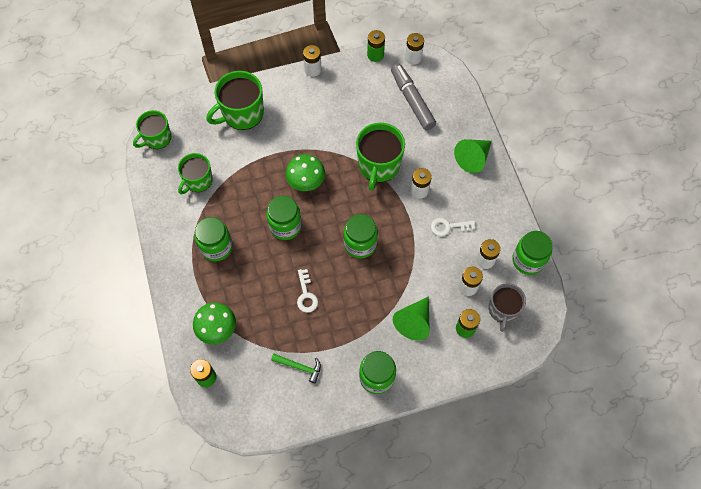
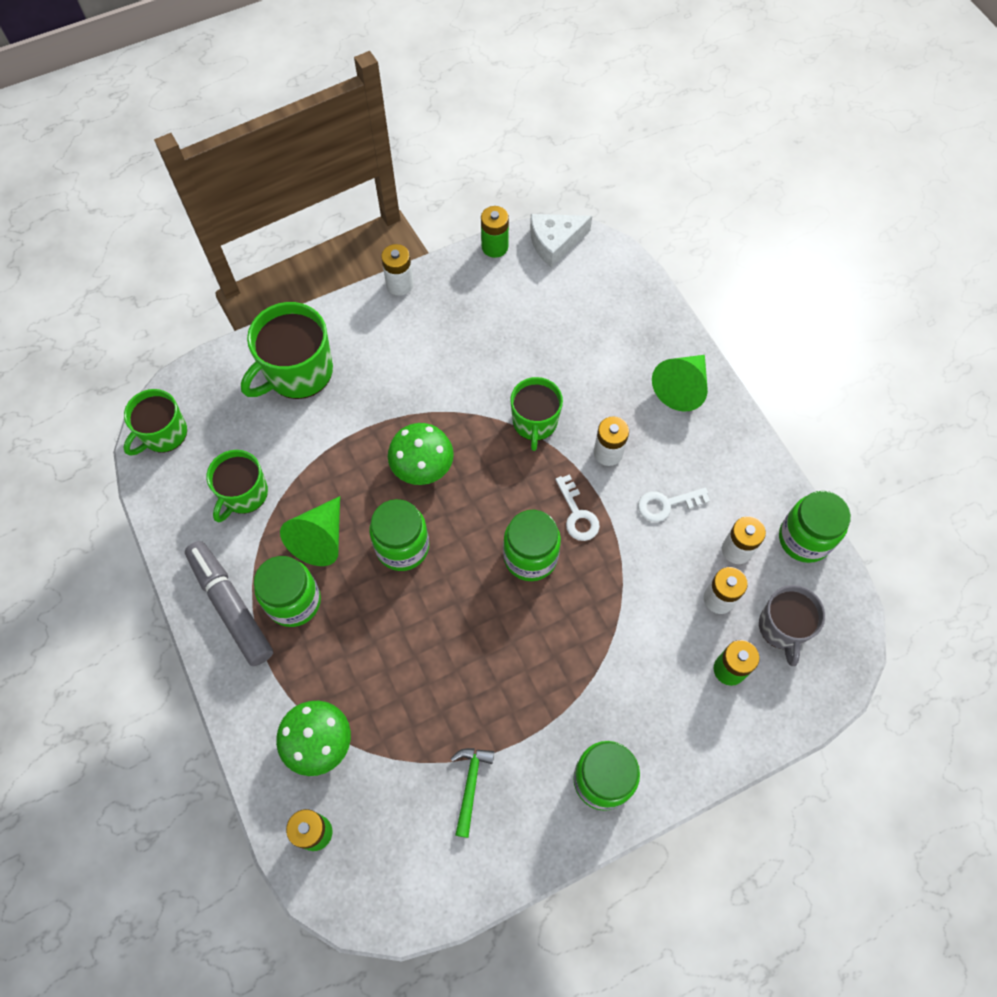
camera: 10 degrees left, 0 degrees up
green hammer [271,354,321,383] -> green hammer turned 90 degrees counterclockwise [451,748,494,838]
white key [297,269,318,313] -> white key moved to [555,474,600,541]
green mug [356,123,405,191] -> green mug [510,377,563,451], size x0.66
grey marker [391,64,436,130] -> grey marker moved to [185,541,273,666]
green cone [393,296,430,341] -> green cone moved to [280,496,340,566]
white battery [405,33,424,65] -> white cheese [530,214,592,268]

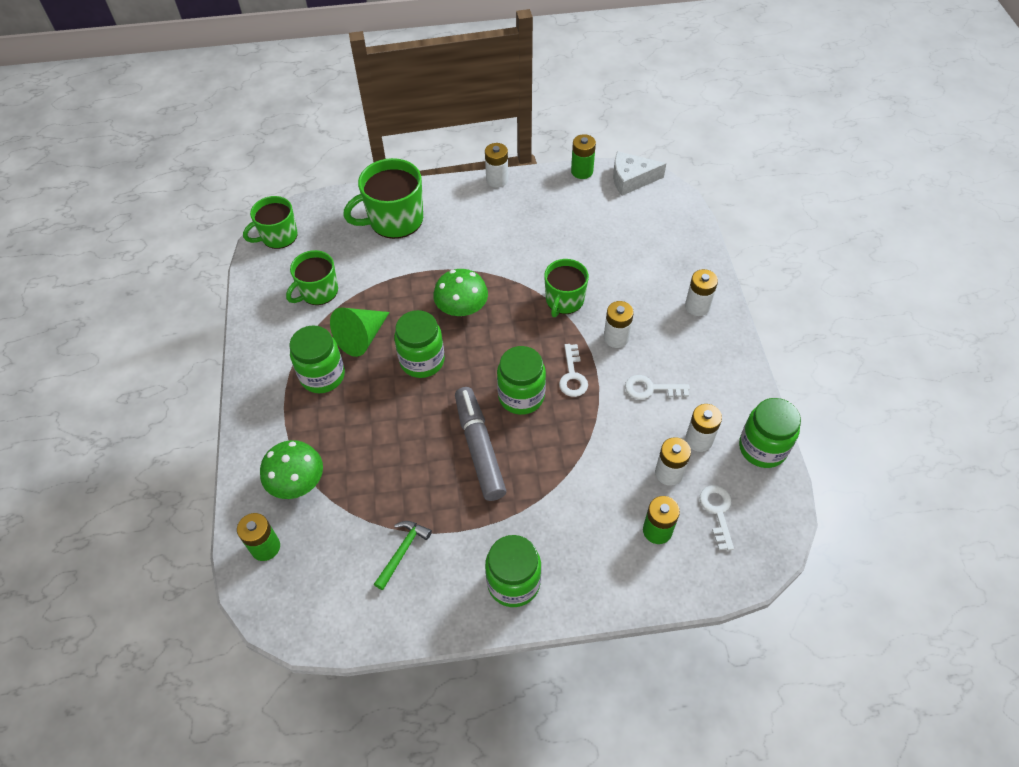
camera: 20 degrees right, 10 degrees down
grey marker [185,541,273,666] -> grey marker moved to [455,387,506,501]
green cone [652,355,708,412] -> white battery [685,269,718,316]
grey mug [759,585,825,666] -> white key [699,485,734,551]

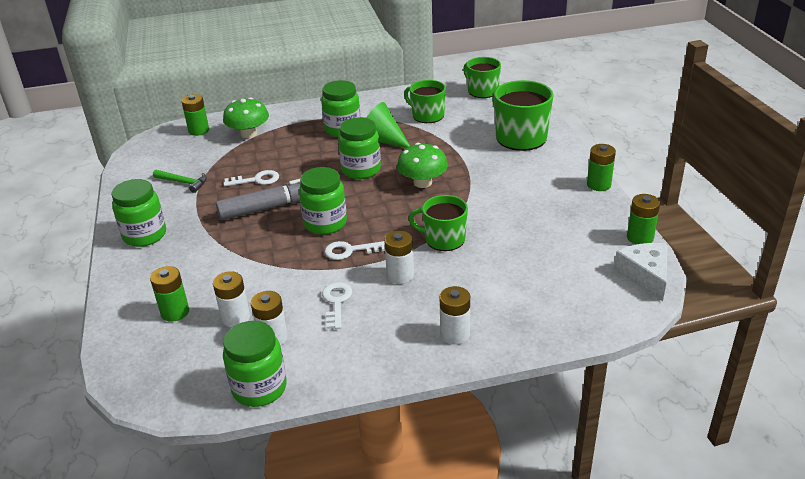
camera: 85 degrees right, 20 degrees down
white battery [485,143,508,188] -> green battery [587,144,616,191]
white key [699,485,734,551] -> white key moved to [224,170,279,186]

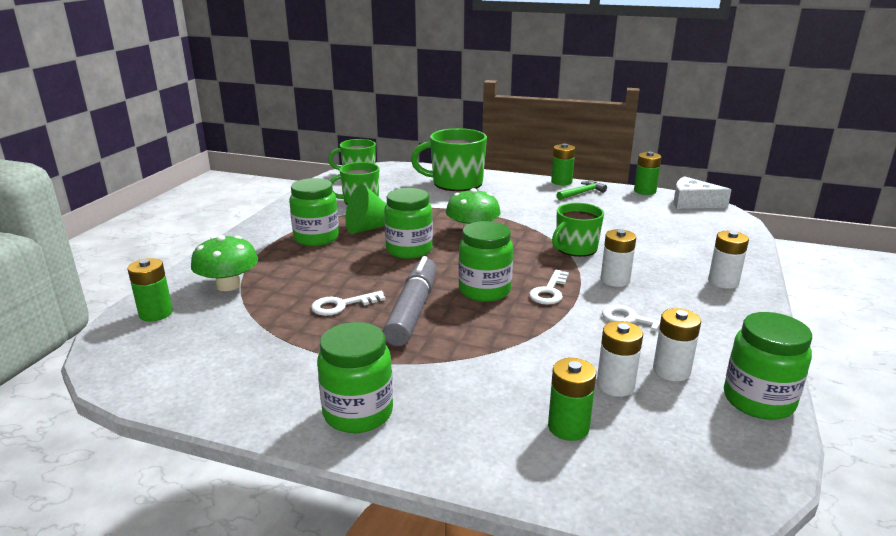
camera: 60 degrees left, 10 degrees down
green hammer [153,170,207,193] -> green hammer moved to [557,181,607,200]
white key [224,170,279,186] -> white key turned 135 degrees counterclockwise [311,291,386,316]

